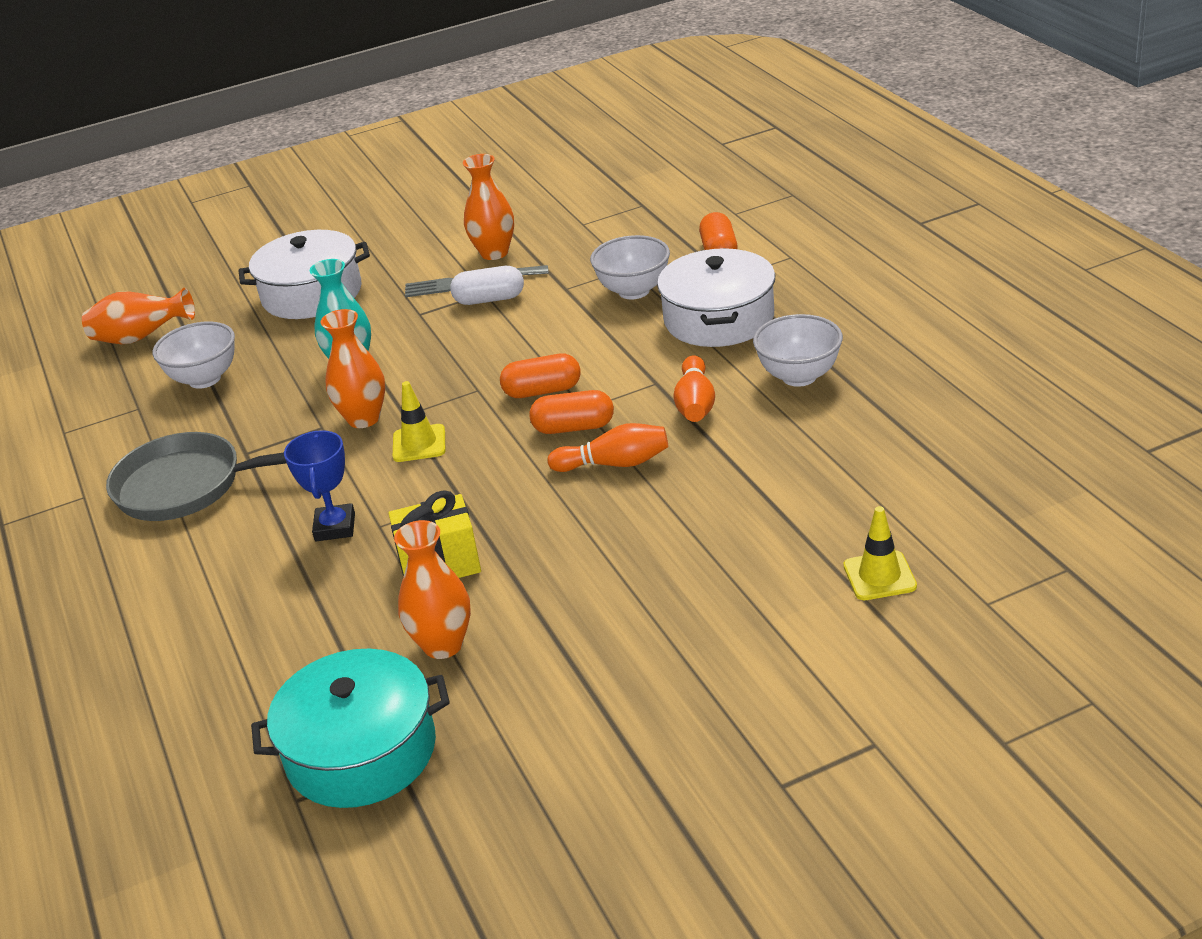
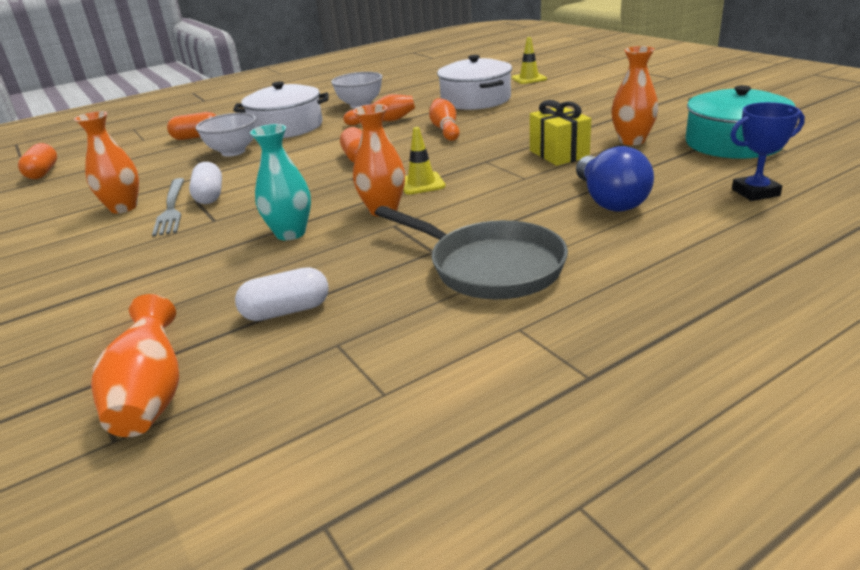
camera: 100 degrees left, 5 degrees down
grey pan [106,432,286,521] -> grey pan turned 45 degrees counterclockwise [375,206,568,299]
white bowl [153,321,235,389] -> white capsule [235,267,329,321]
white pot [239,230,370,319] -> white pot moved to [437,55,512,110]
blue trophy [284,430,355,541] -> blue trophy moved to [730,102,805,201]
orange capsule [529,390,614,434] -> orange capsule moved to [18,143,57,179]
none -> blue light bulb [576,146,654,212]

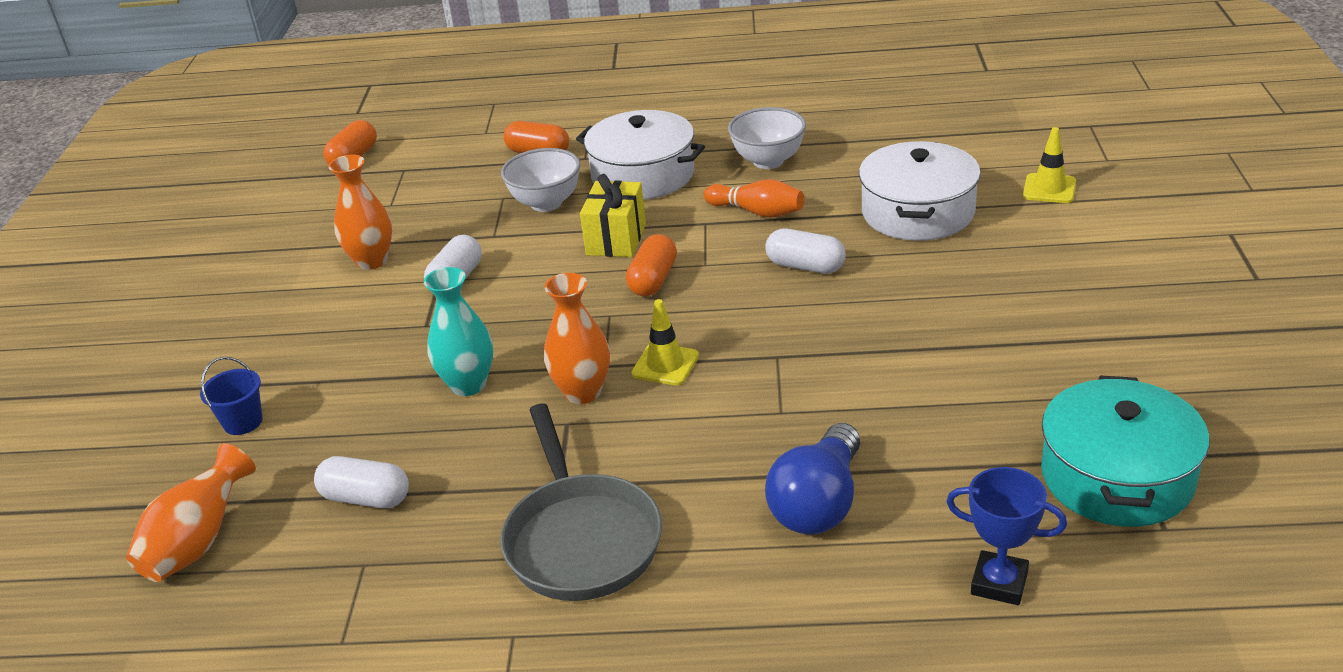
camera: 35 degrees right, 5 degrees up
grey fork [152,178,185,237] -> none
orange bowling pin [429,98,460,141] -> white capsule [765,229,846,274]
yellow gift [530,100,591,166] -> yellow gift moved to [580,174,646,257]
orange vase [611,46,658,145] -> none
none -> blue bucket [200,357,262,435]

